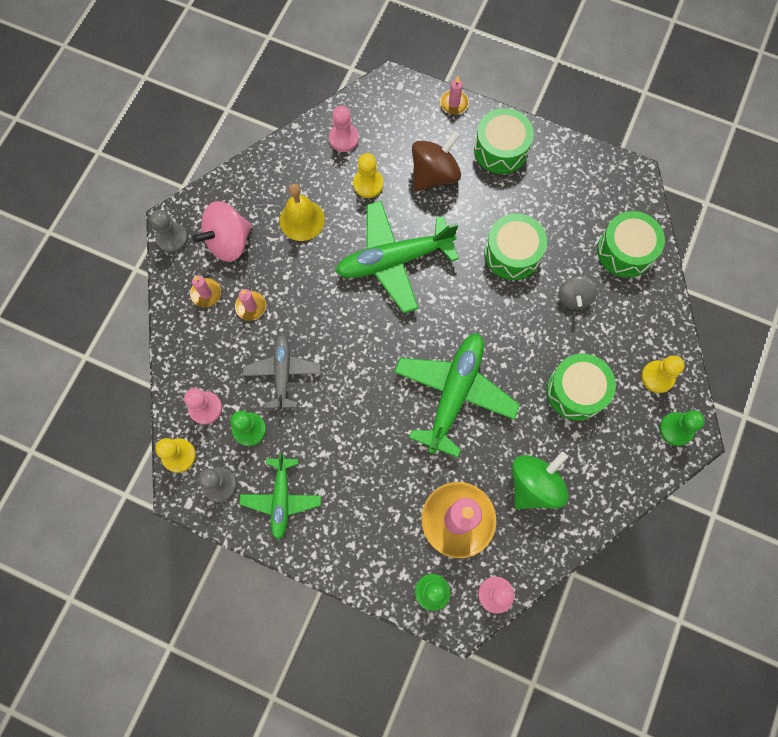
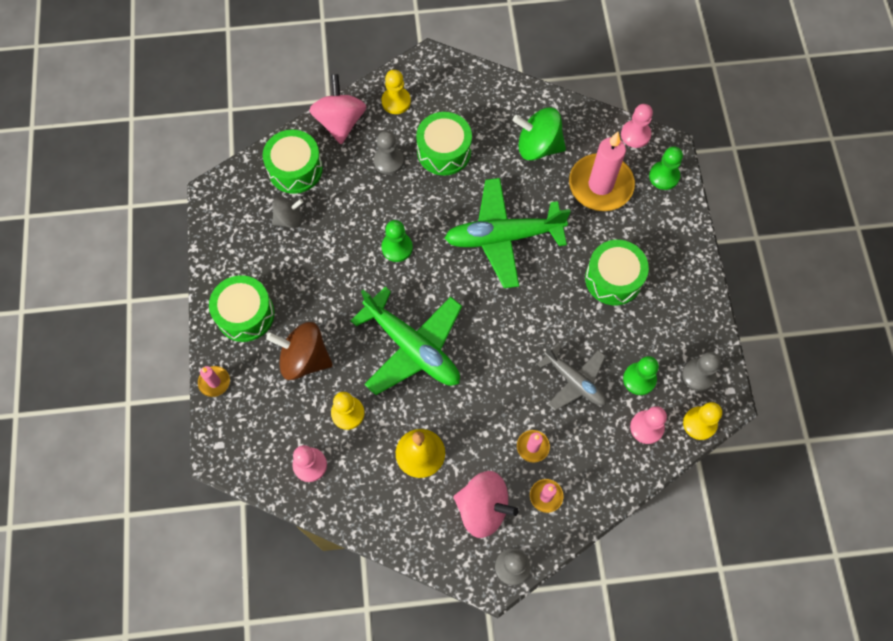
camera: 120 degrees left, 5 degrees down
green plane [240,453,321,540] -> none
grey plane [243,334,321,411] -> grey plane turned 105 degrees counterclockwise [537,343,606,411]
green drum [484,214,547,280] -> green drum moved to [585,240,649,306]
grey spinning top [558,276,597,310] -> grey spinning top moved to [272,197,303,228]
green pawn [659,410,705,446] -> green pawn moved to [381,220,413,262]
none -> pink spinning top [309,74,366,144]
none -> grey pawn [374,131,404,175]

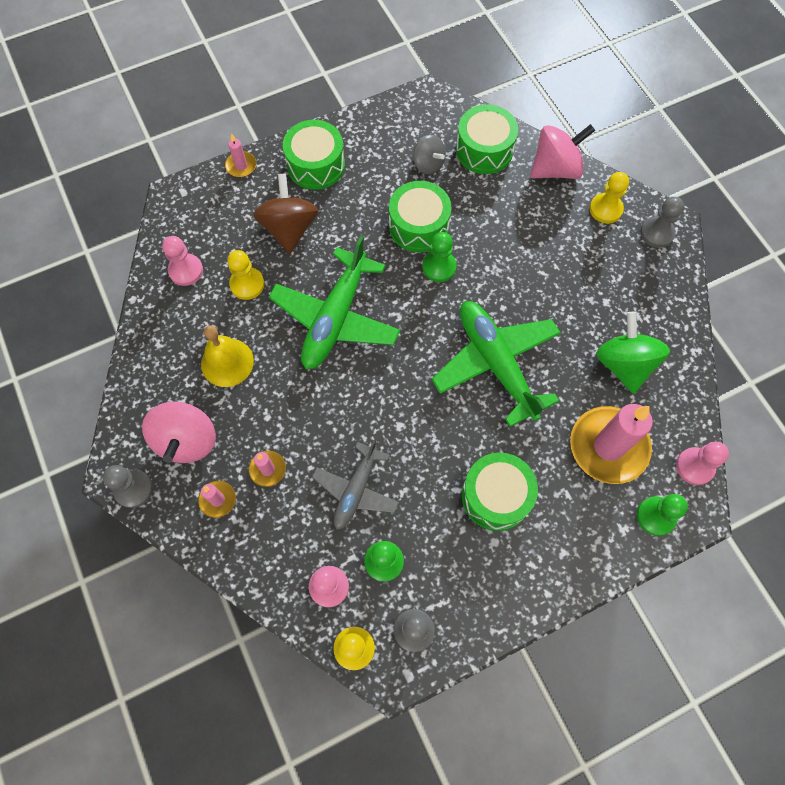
camera: 70 degrees right, 0 degrees up
grey pawn [374,131,404,175] -> grey pawn moved to [640,197,684,248]
green drum [416,112,472,176] -> green drum moved to [389,181,451,252]

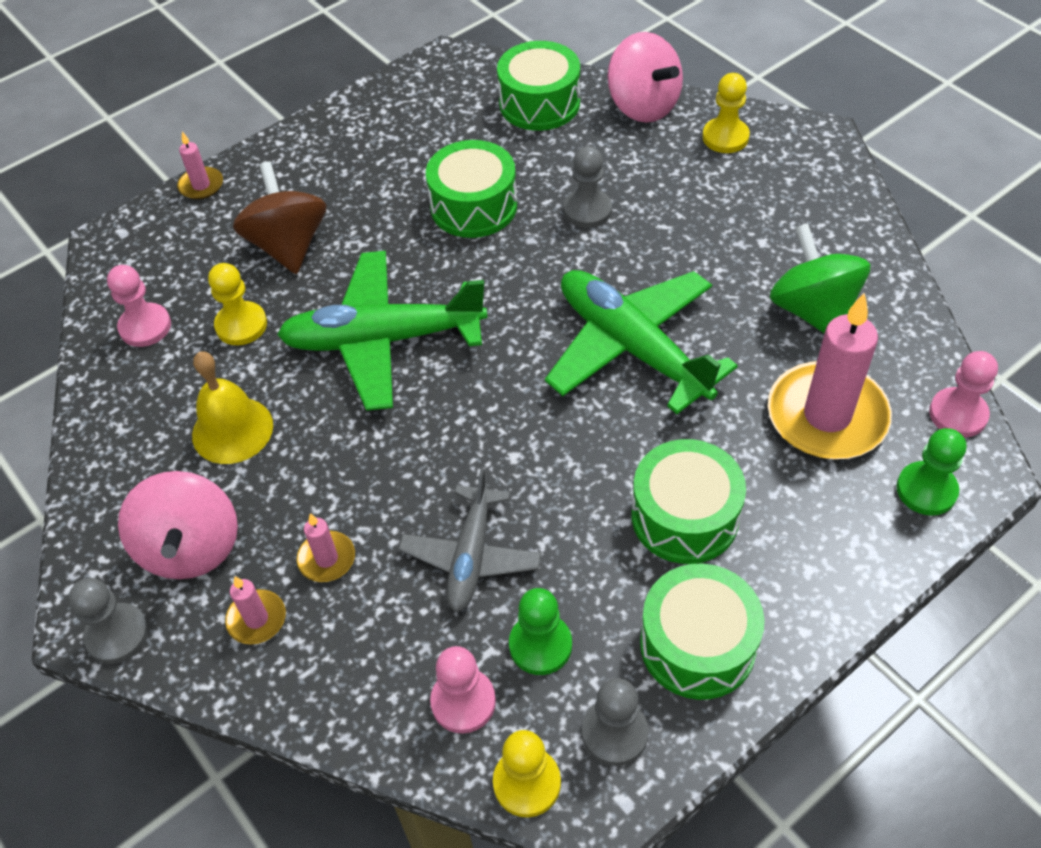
camera: 10 degrees left, 15 degrees down
green plane [269,236,400,369] -> green plane turned 75 degrees clockwise [277,251,488,411]
green drum [283,120,345,190] -> green drum moved to [640,563,764,700]
grey spinning top [413,135,446,175] -> none
green pawn [422,232,457,282] -> none
pink spinning top [530,124,595,179] -> pink spinning top turned 90 degrees clockwise [607,32,683,123]
grey pawn [640,197,684,248] -> grey pawn moved to [563,146,612,228]

